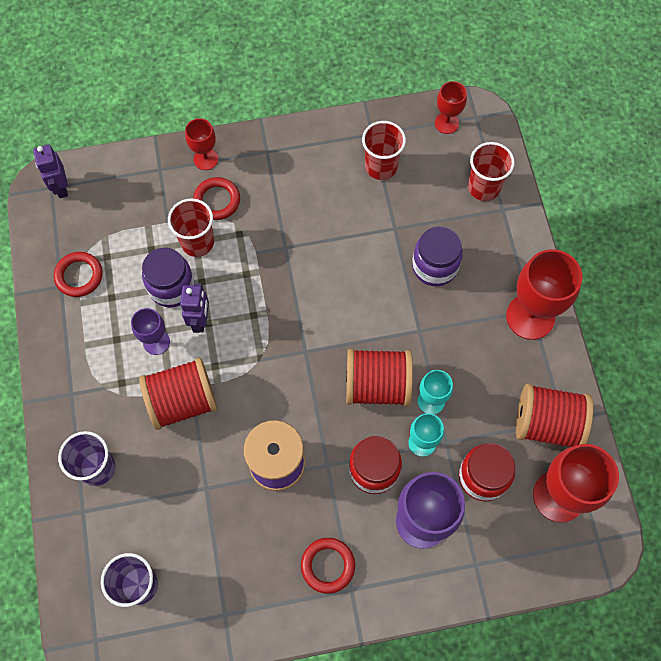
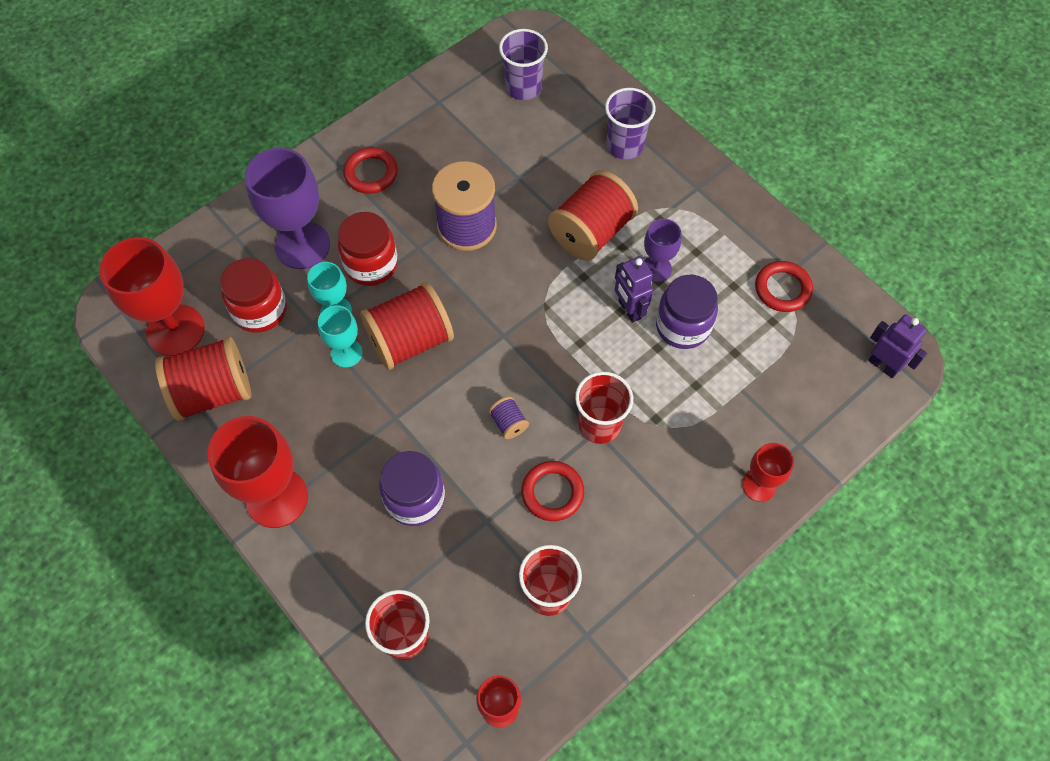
camera: 150 degrees right, 5 degrees down
red cup [168,198,214,257] -> red cup moved to [575,372,633,444]
red ring [193,177,240,220] -> red ring moved to [521,461,584,521]
none -> purple spool [489,396,529,439]

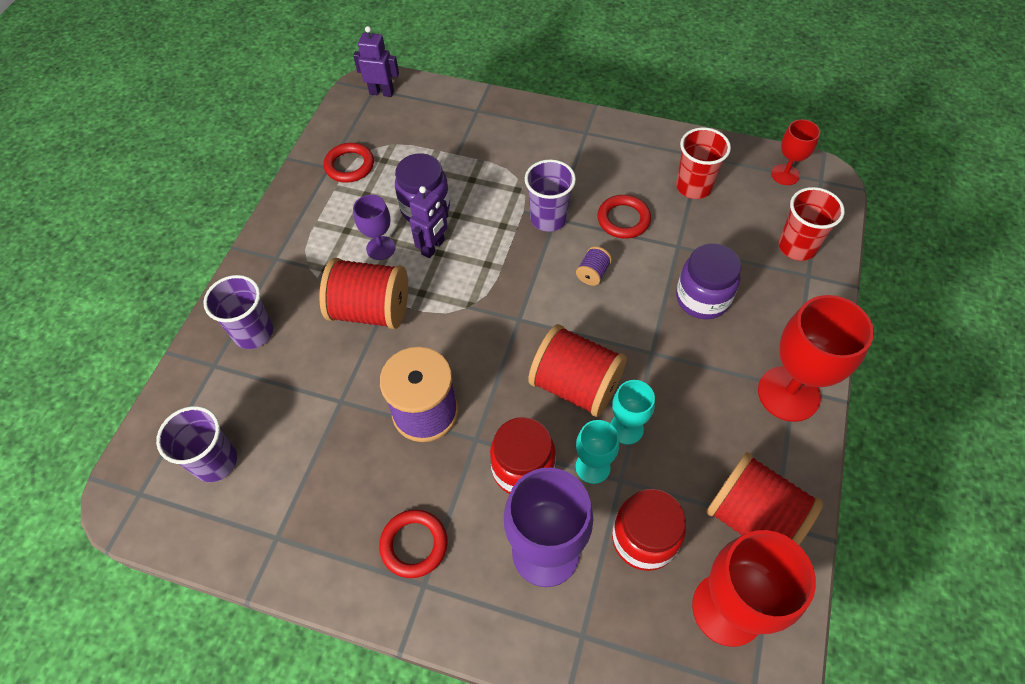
camera: 120 degrees left, 5 degrees down
red cup [575,372,633,444] -> purple cup [525,160,576,232]
red goblet [742,443,794,502] -> none
purple robot [868,314,927,378] -> purple robot turned 90 degrees clockwise [353,26,399,97]

